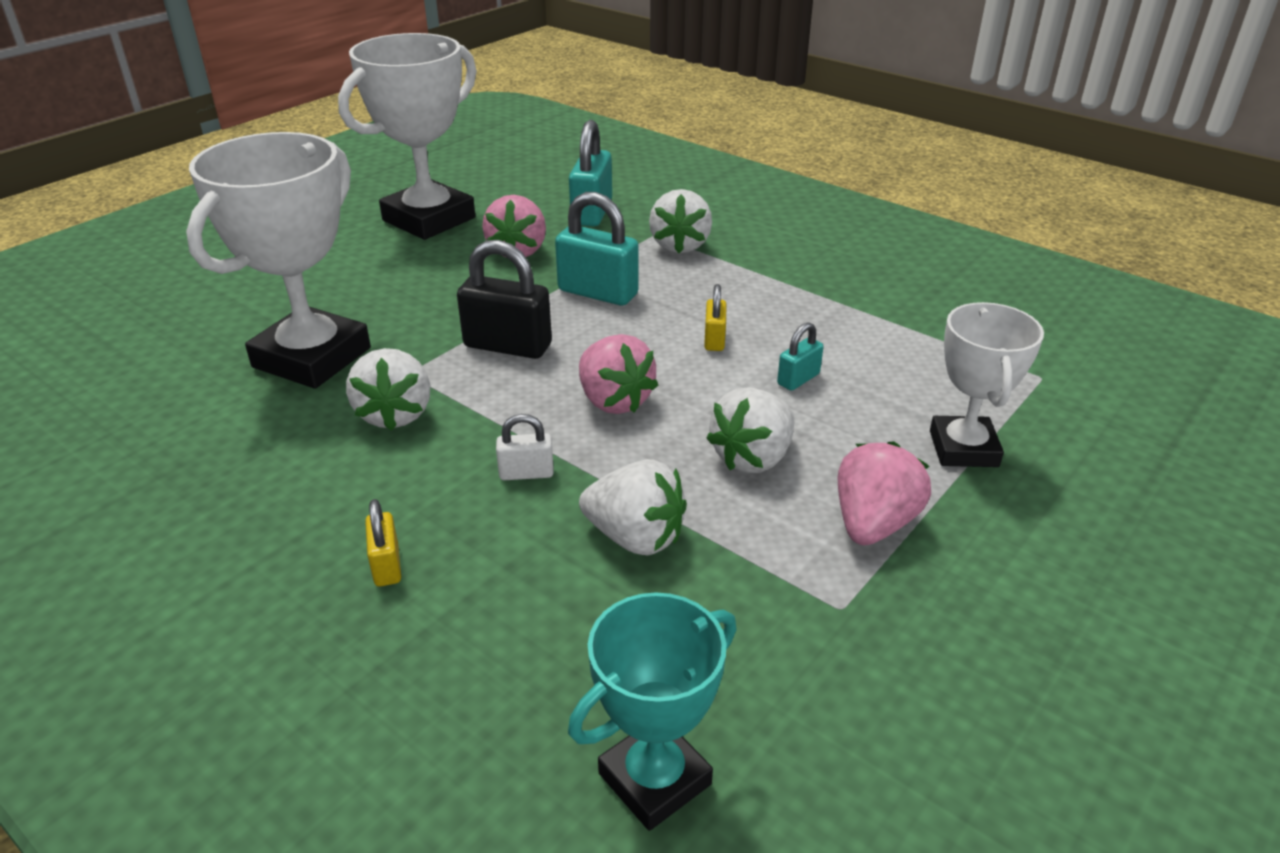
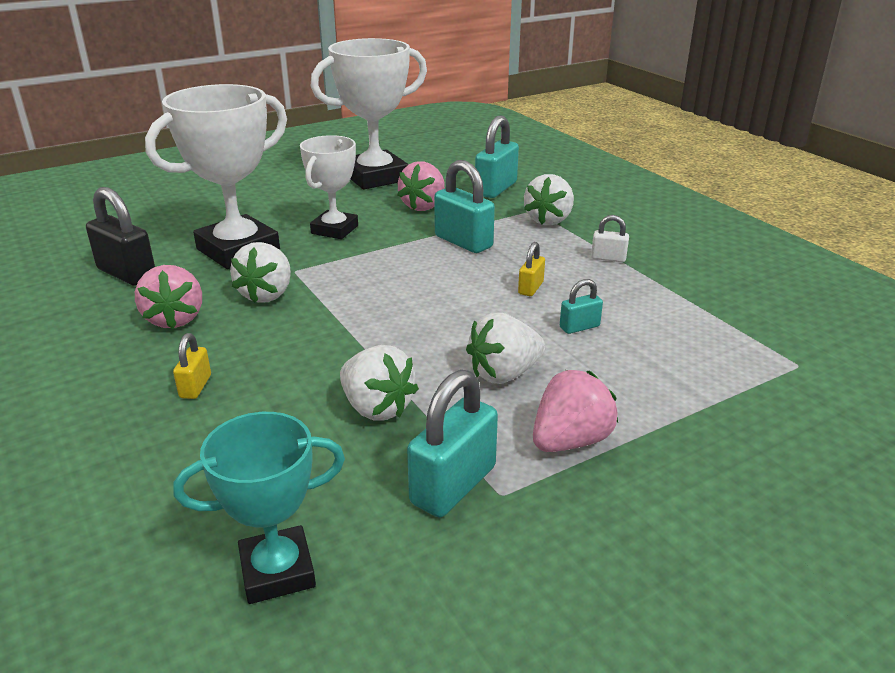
camera: 20 degrees right, 5 degrees down
black padlock [457,240,552,359] -> black padlock moved to [86,187,155,286]
white padlock [496,414,554,480] -> white padlock moved to [591,215,629,262]
pink strawberry [579,334,658,414] -> pink strawberry moved to [135,265,202,329]
white trophy [930,302,1044,467] -> white trophy moved to [300,135,358,239]
none -> turquoise padlock [407,370,498,517]

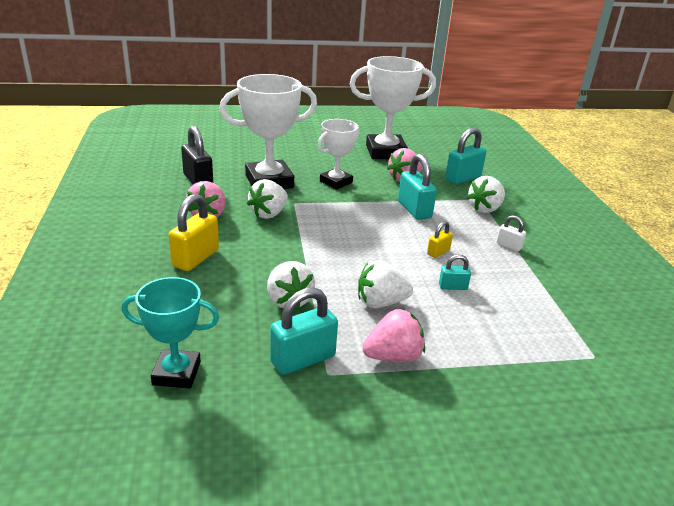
camera: 20 degrees right, 0 degrees up
yellow padlock [173,333,211,399] -> yellow padlock [169,194,219,271], size x1.88

